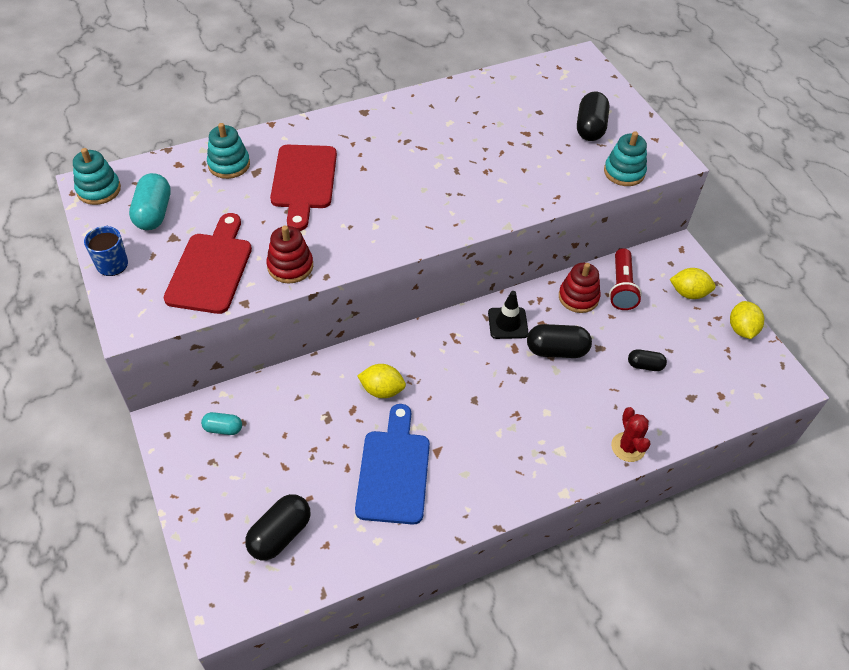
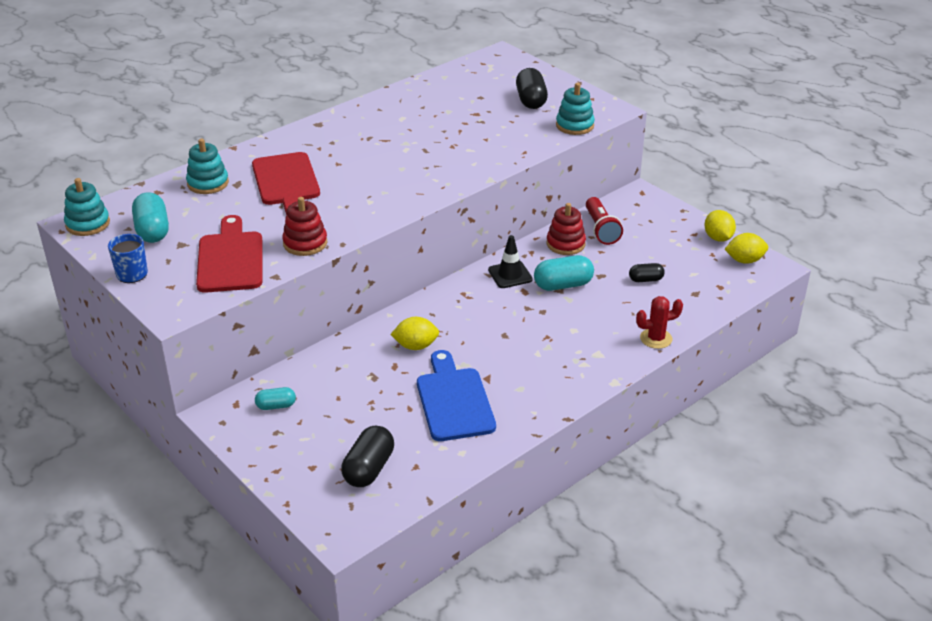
camera: 15 degrees left, 15 degrees down
black capsule [527,324,592,358] -> turquoise capsule [534,255,594,291]
red cactus [611,407,650,462] -> red cactus turned 75 degrees counterclockwise [636,296,683,349]
yellow lemon [670,268,716,299] -> yellow lemon moved to [725,233,768,264]

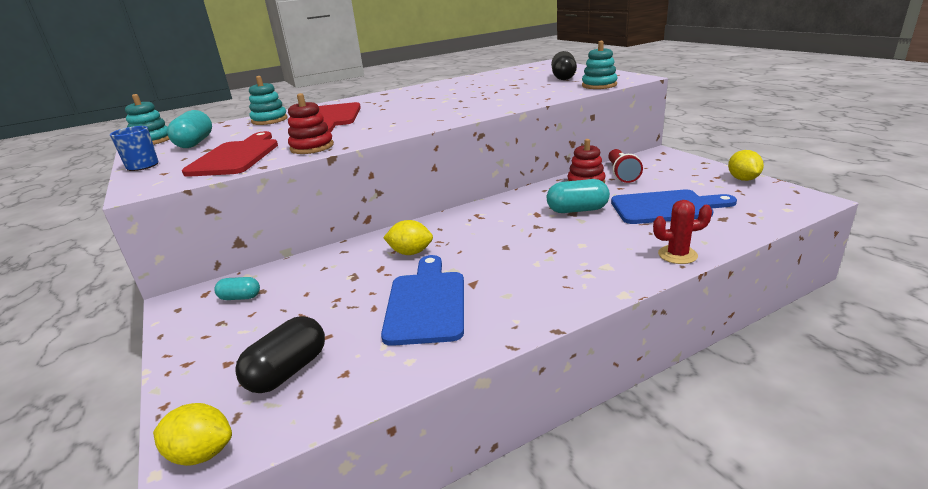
camera: 15 degrees right, 10 degrees down
black traffic cone [488,235,533,288] -> none
black capsule [629,263,665,282] -> blue cutting board [611,190,737,224]
yellow lemon [725,233,768,264] -> yellow lemon moved to [153,403,232,466]

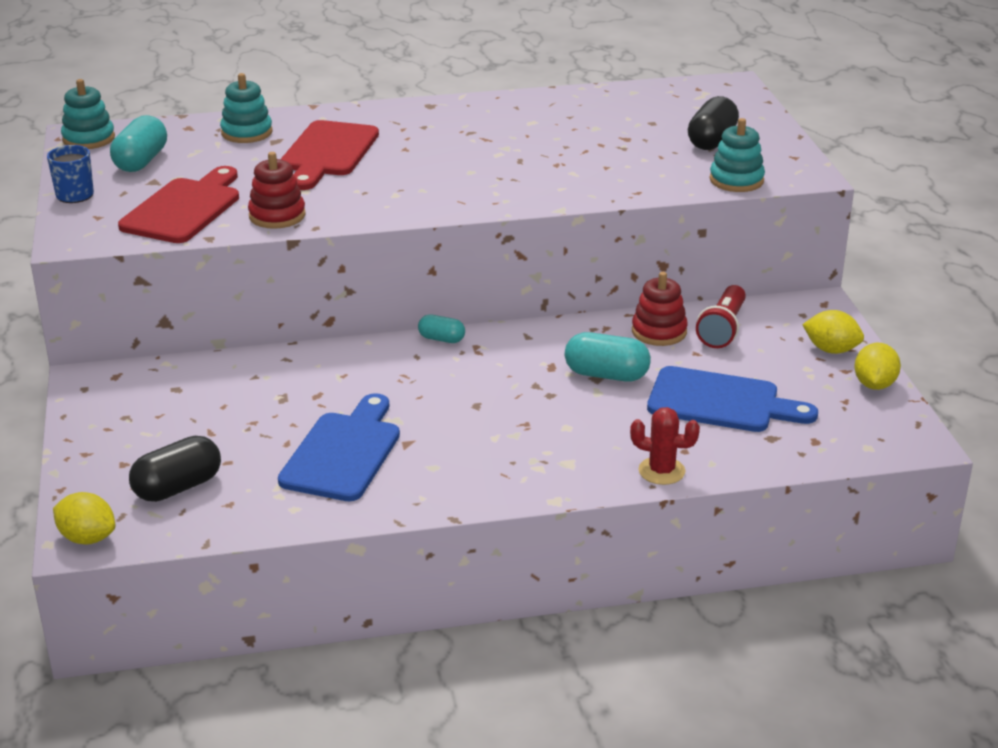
camera: 15 degrees right, 5 degrees up
turquoise capsule [214,277,260,300] -> turquoise capsule moved to [418,315,465,343]
yellow lemon [383,220,433,255] -> yellow lemon moved to [802,310,864,354]

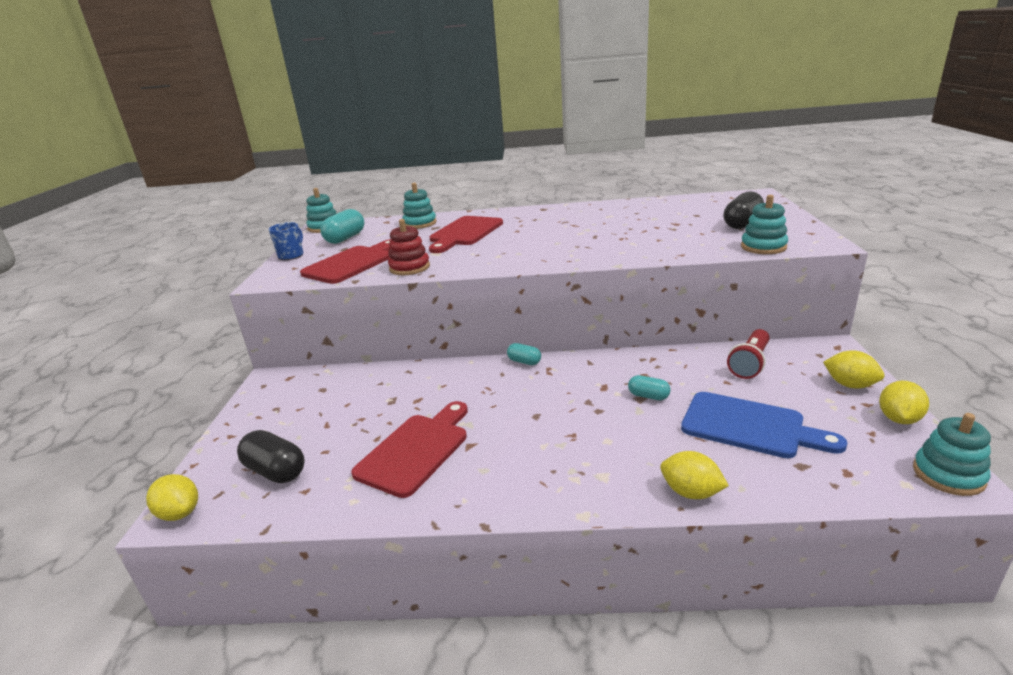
camera: 15 degrees right, 5 degrees down
black capsule [129,436,221,502] -> black capsule turned 60 degrees clockwise [237,430,305,483]
blue cutting board [278,393,400,501] -> red cutting board [351,401,468,498]
turquoise capsule [565,332,651,382] -> turquoise capsule [628,375,671,400], size x0.59
red cactus [630,407,700,485] -> yellow lemon [660,451,729,499]
red stacking toy [632,272,688,346] -> none
none -> turquoise stacking toy [913,413,991,496]

